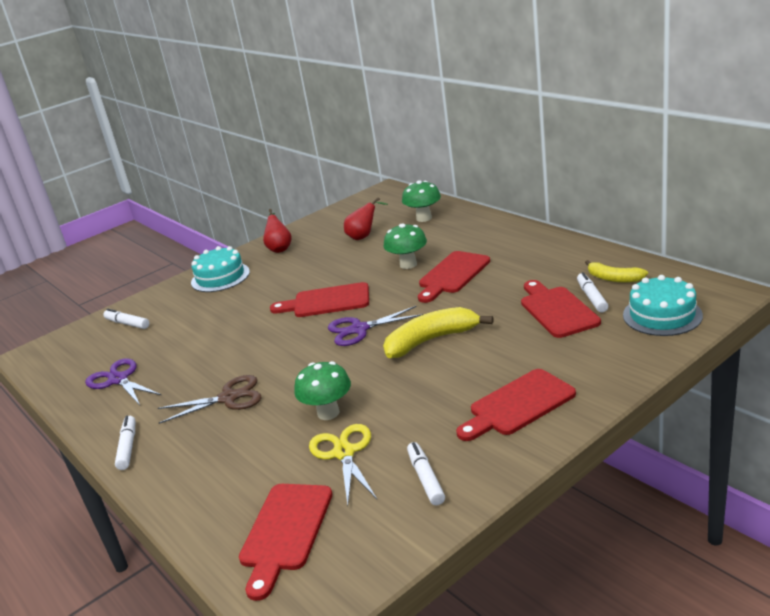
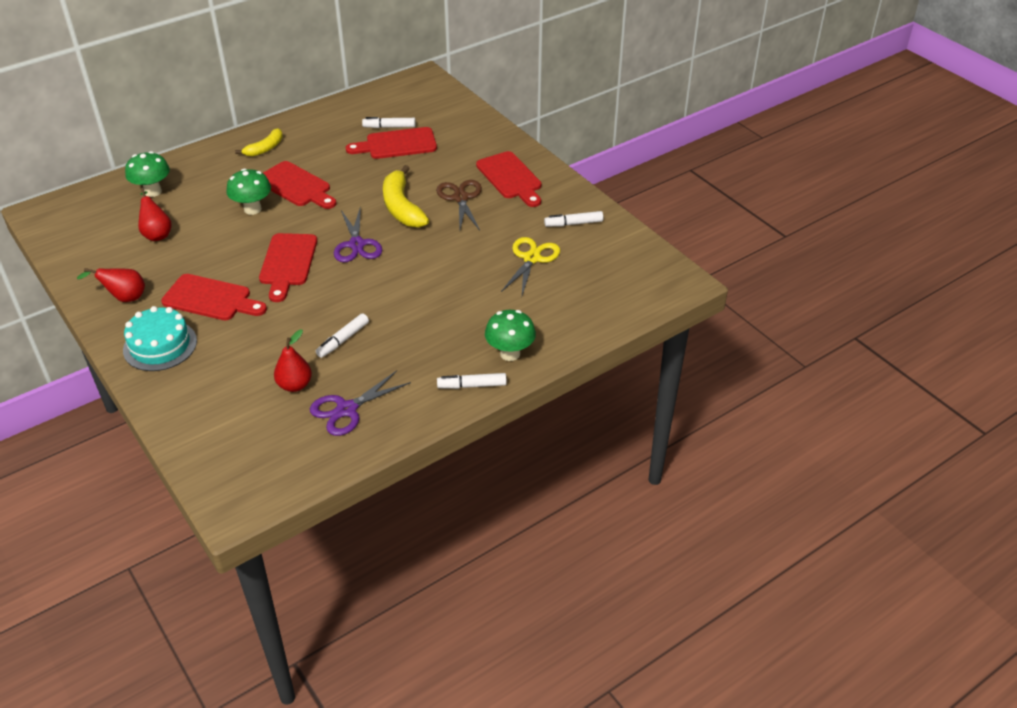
camera: 90 degrees left, 15 degrees up
white marker [103,309,149,329] -> white marker moved to [316,313,369,358]
brown scissors [158,375,262,424] -> brown scissors moved to [436,180,482,231]
red cutting board [239,484,332,601] -> red cutting board moved to [161,274,267,320]
green mushroom [294,361,351,420] -> green mushroom moved to [485,310,536,361]
yellow scissors [309,424,377,505] -> yellow scissors turned 120 degrees clockwise [501,237,560,295]
yellow banana [585,260,648,283] -> yellow banana moved to [235,128,283,157]
turquoise cake [623,275,703,336] -> none
none -> red pear [274,329,312,392]

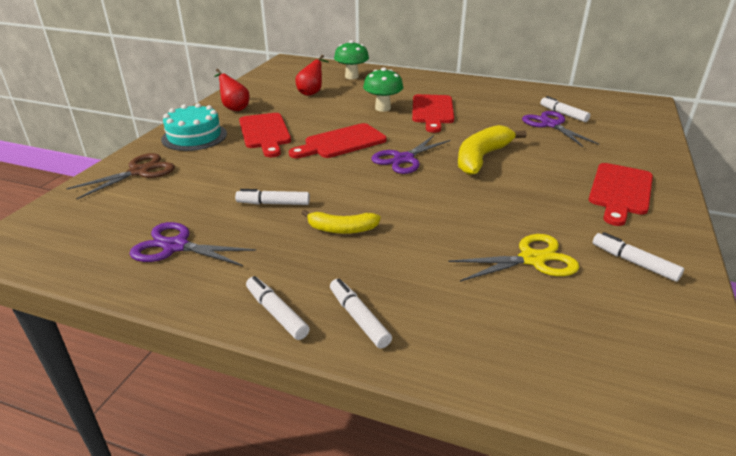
camera: 55 degrees right, 10 degrees down
yellow banana [235,128,283,157] -> yellow banana moved to [302,210,381,234]
red pear [274,329,312,392] -> none
red cutting board [346,127,437,159] -> purple scissors [522,111,599,147]
brown scissors [436,180,482,231] -> brown scissors moved to [66,153,175,199]
green mushroom [485,310,536,361] -> white marker [330,279,392,349]

